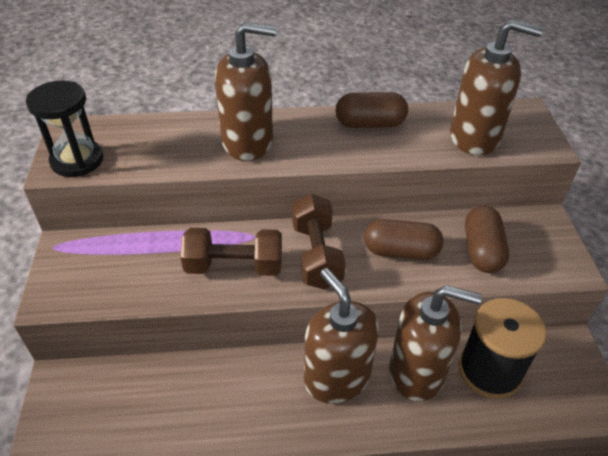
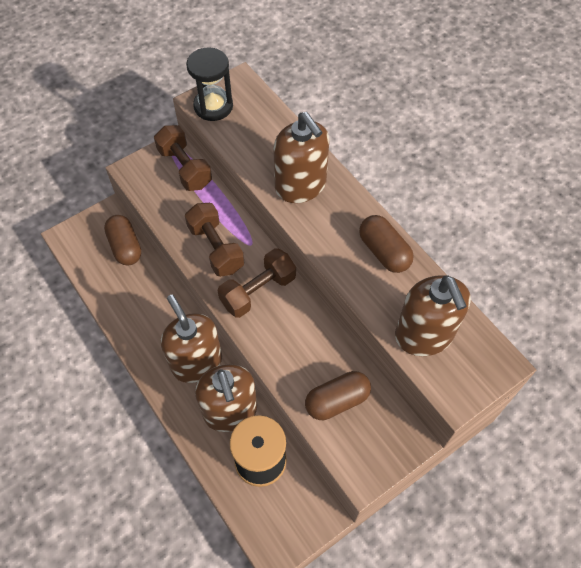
camera: 60 degrees right, 15 degrees up
brown soap dispenser [304,268,379,404] -> brown soap dispenser turned 60 degrees counterclockwise [161,295,222,383]
brown capsule [364,219,444,260] -> brown capsule moved to [104,215,141,266]
none -> brown dumbbell [154,125,212,191]

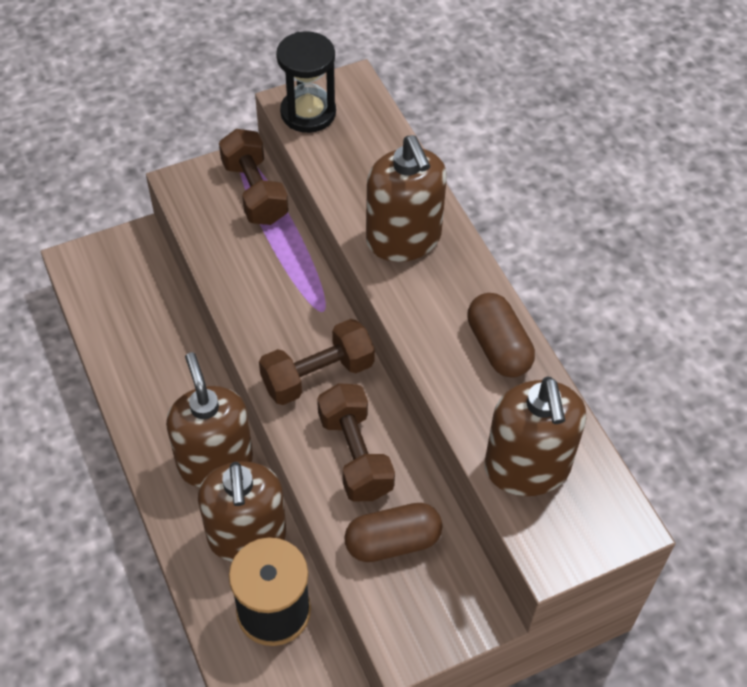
camera: 10 degrees right, 5 degrees down
brown capsule [104,215,141,266] -> none
brown dumbbell [185,203,244,277] -> brown dumbbell moved to [317,383,395,502]

